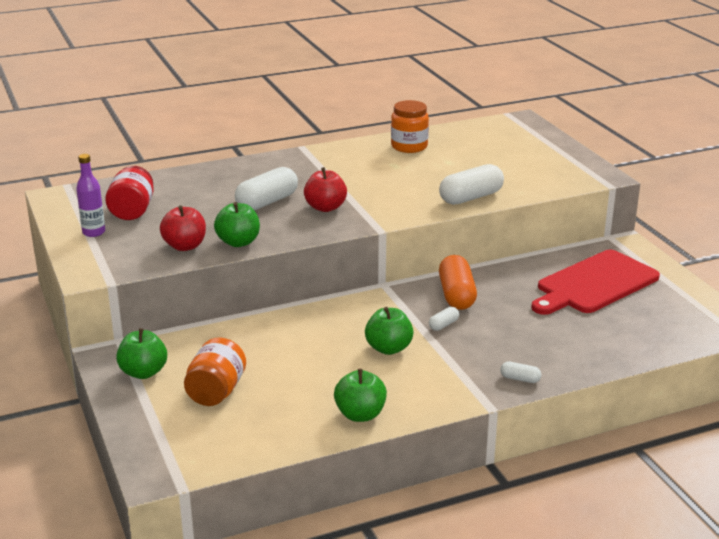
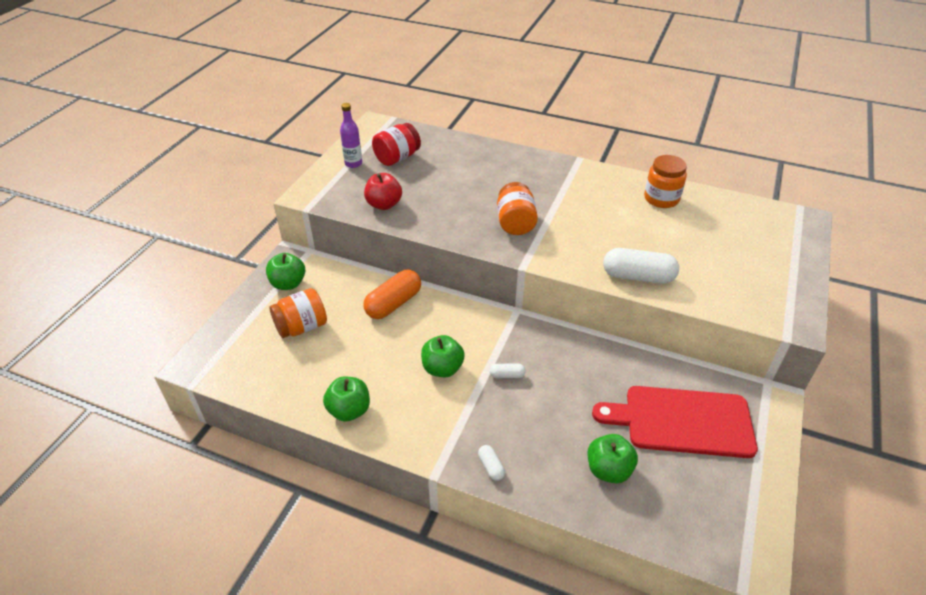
camera: 45 degrees right, 15 degrees up
green apple [214,202,260,247] -> green apple moved to [588,434,638,483]
white capsule [235,167,298,210] -> none
red apple [304,167,347,212] -> orange jar [497,182,538,235]
orange capsule [439,255,477,310] -> orange capsule moved to [363,270,421,319]

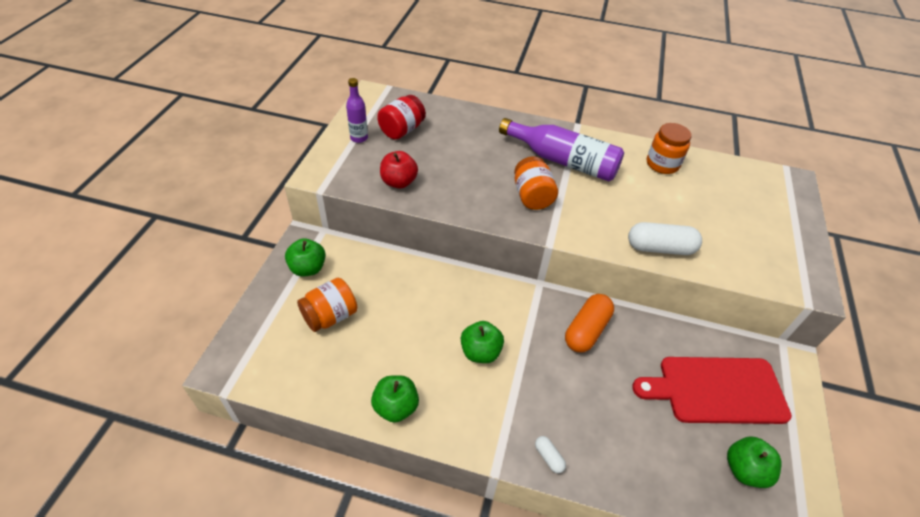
camera: 10 degrees left, 5 degrees up
orange capsule [363,270,421,319] -> orange capsule moved to [565,294,614,352]
white capsule [490,364,525,378] -> none
green apple [588,434,638,483] -> green apple moved to [727,437,782,488]
none -> purple bottle [499,118,624,181]

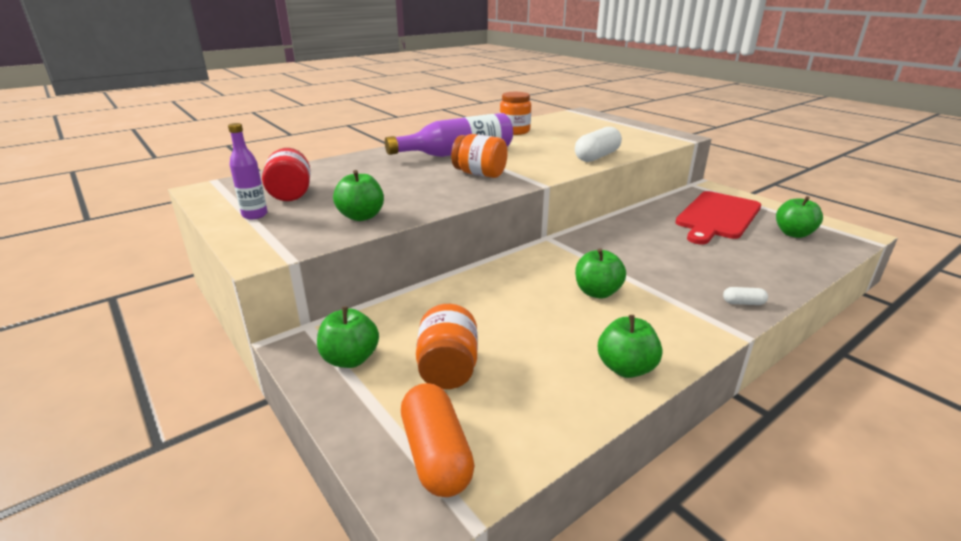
camera: 50 degrees left, 20 degrees down
red apple [380,151,418,188] -> green apple [333,170,384,221]
orange capsule [565,294,614,352] -> orange capsule moved to [401,383,475,497]

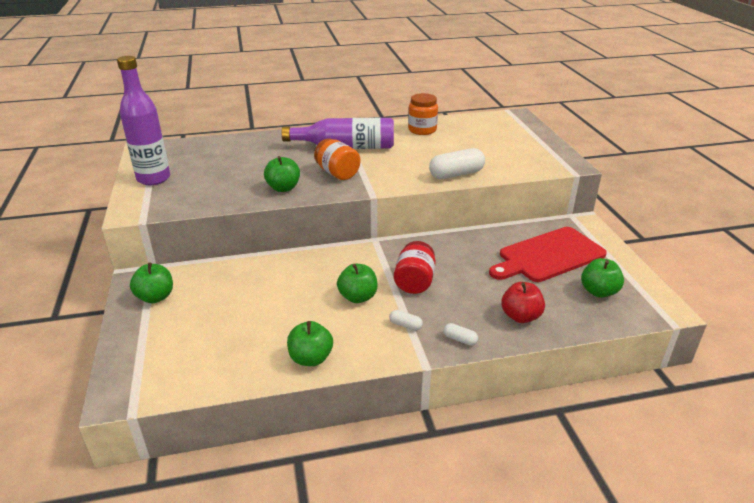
camera: 25 degrees right, 5 degrees up
purple bottle [228,123,268,219] -> purple bottle [117,56,170,185], size x1.86
red jar [262,148,310,201] -> red jar moved to [394,241,436,294]
green apple [333,170,384,221] -> green apple moved to [264,156,300,192]
orange capsule [401,383,475,497] -> none
orange jar [416,304,478,389] -> none
none -> white capsule [389,310,423,331]
none -> red apple [501,282,545,323]

